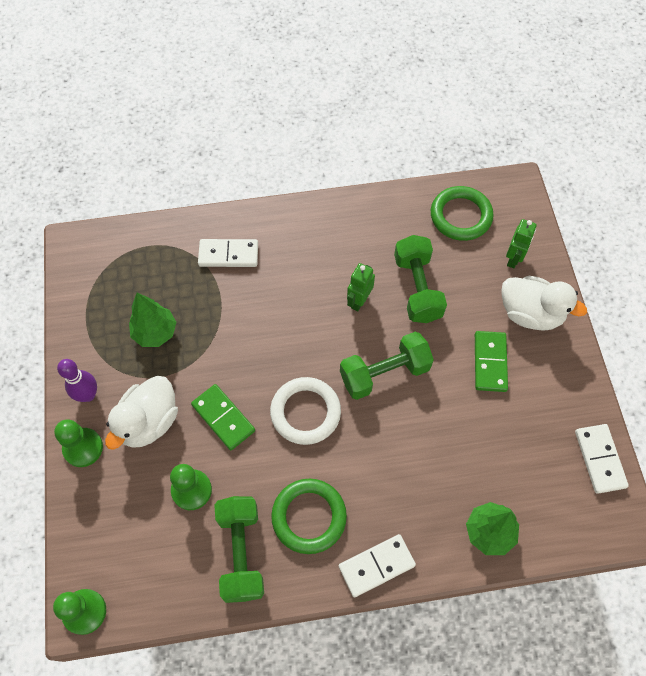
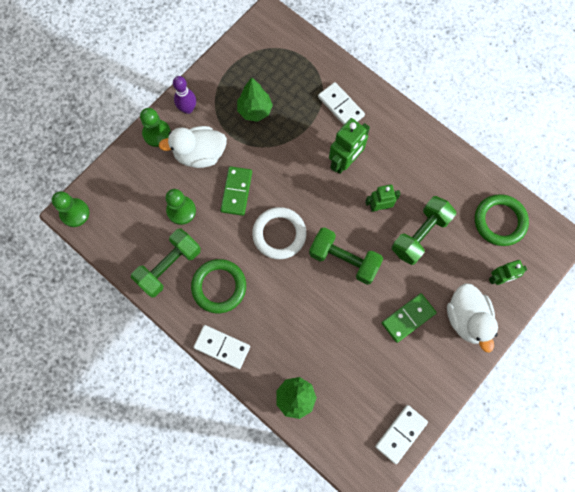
camera: 50 degrees right, 10 degrees up
none -> green robot [329,118,370,174]

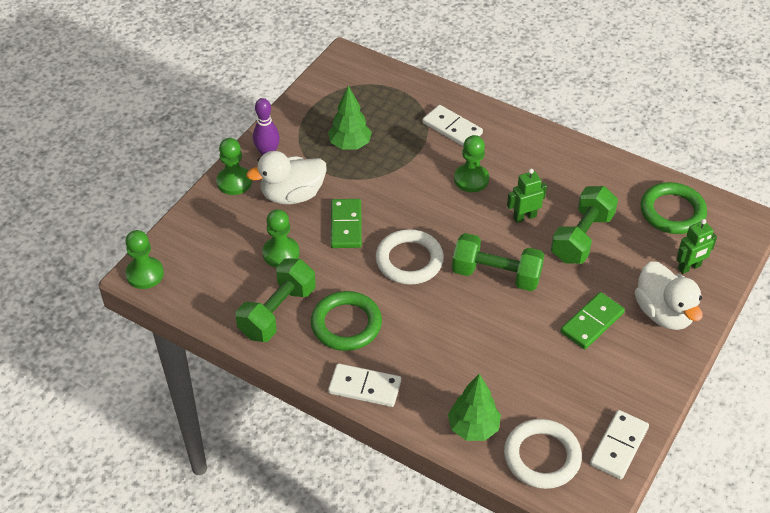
camera: 10 degrees left, 25 degrees down
green robot [329,118,370,174] -> green pawn [454,135,489,192]
none -> white ring [504,419,582,489]

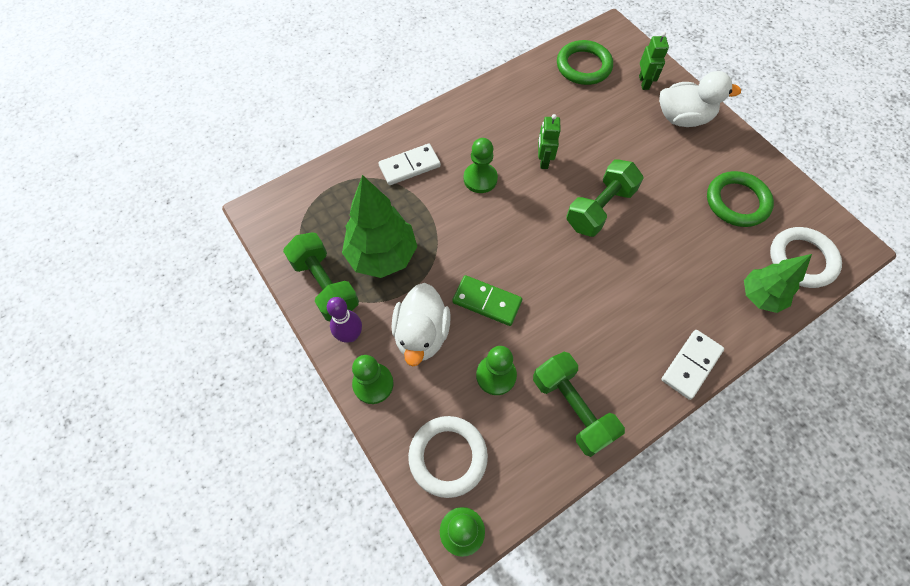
camera: 65 degrees left, 15 degrees up
green ring [311,291,382,351] -> green ring moved to [707,171,774,227]
green tree [328,85,372,150] -> green tree [342,175,417,278], size x1.55
white ring [376,229,444,285] -> white ring moved to [408,416,488,498]
green dumbbell [551,186,618,264] -> green dumbbell moved to [283,232,359,321]
green domino [560,292,625,349] -> none
white domino [590,410,649,479] -> none

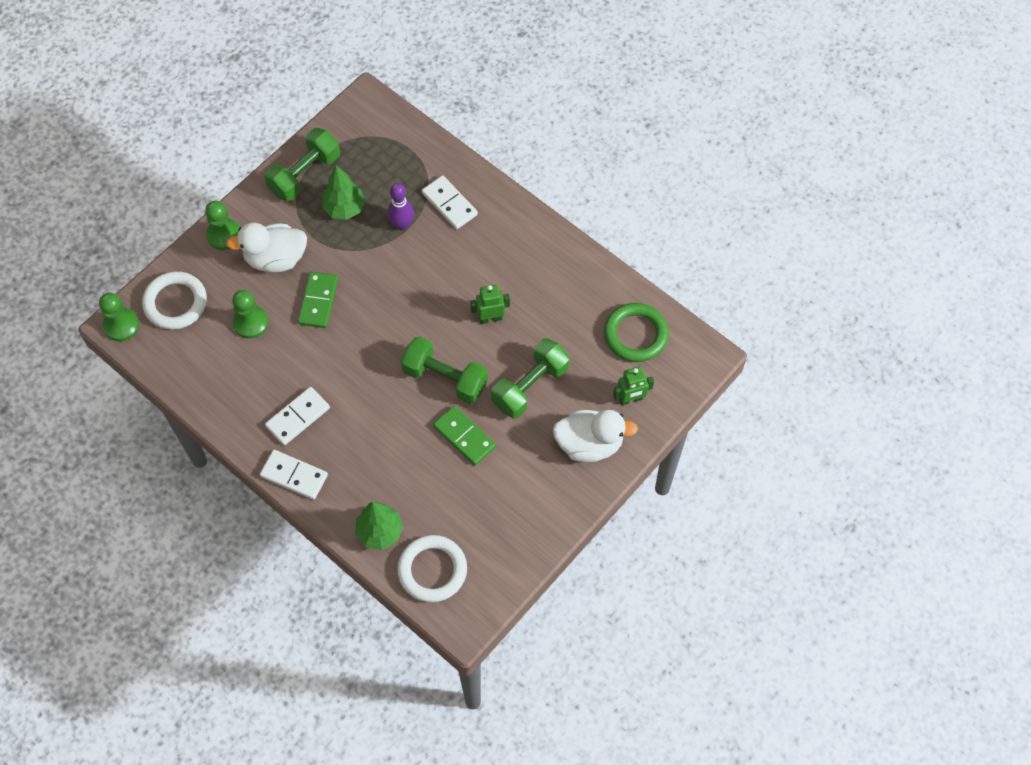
camera: 75 degrees right, 0 degrees up
purple bowling pin [327,297,362,343] -> purple bowling pin moved to [388,183,414,231]
green tree [342,175,417,278] -> green tree [322,165,365,220], size x0.64
green pawn [464,138,498,193] -> none
green dumbbell [533,352,625,457] -> green dumbbell moved to [491,338,570,419]
white duck [659,71,741,127] -> white duck turned 75 degrees counterclockwise [553,410,638,462]
green ring [707,171,774,227] -> none
none -> white domino [265,387,330,445]
none -> green domino [433,406,496,466]

